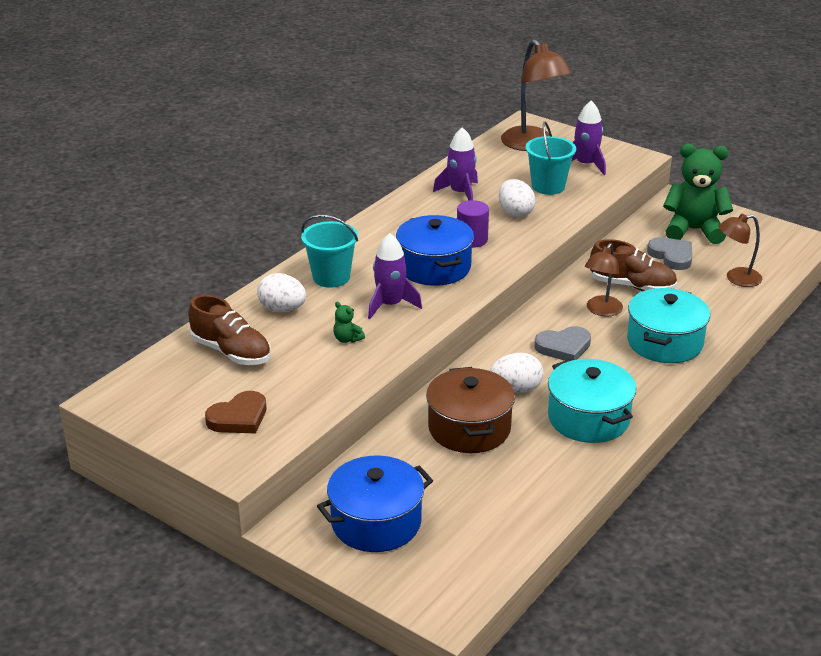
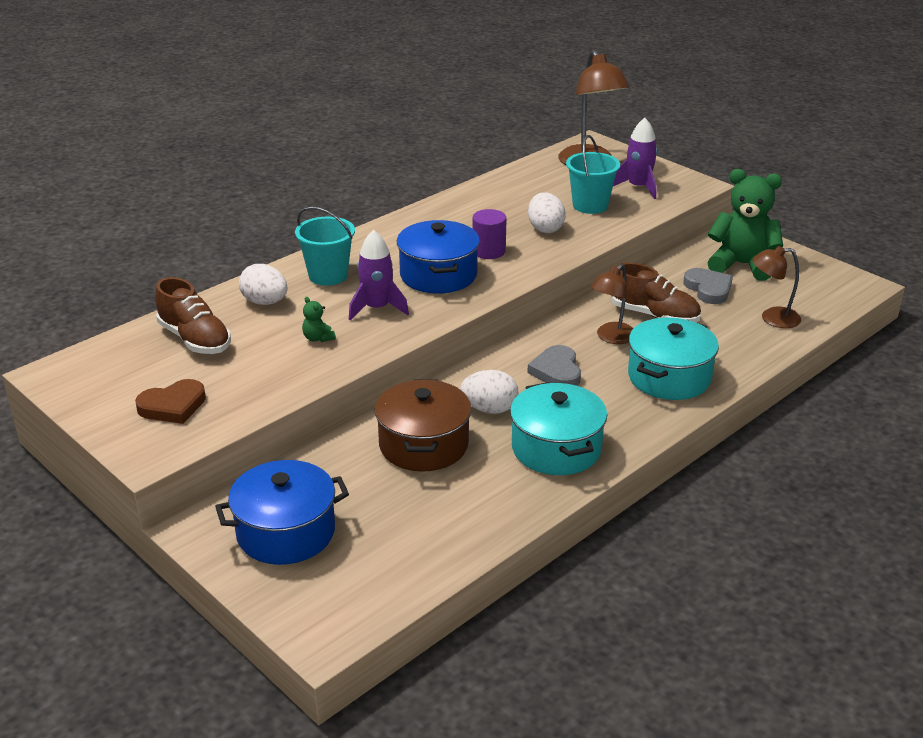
camera: 10 degrees right, 0 degrees up
purple rocket [433,127,478,201] -> none
grey heart [534,326,591,361] -> grey heart turned 90 degrees clockwise [527,345,581,386]

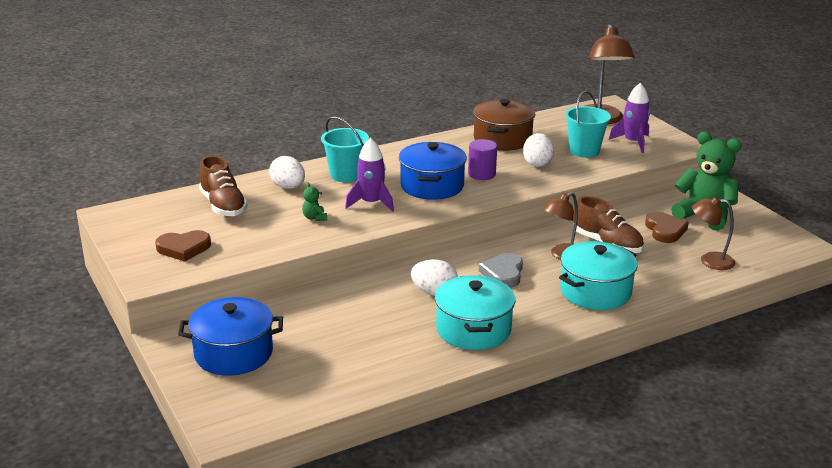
camera: 15 degrees right, 5 degrees down
brown pot [375,379,471,472] -> brown pot moved to [473,99,535,151]
grey heart [683,268,733,304] -> brown heart [645,212,689,243]

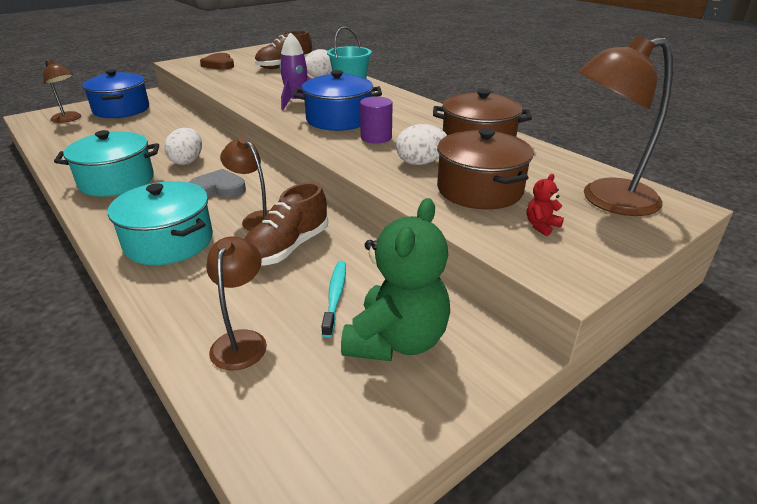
camera: 80 degrees right, 5 degrees up
green teddy bear [302,183,327,221] -> none
turquoise bucket [565,91,611,158] -> brown pot [437,128,533,209]
purple rocket [609,83,650,153] -> red teddy bear [526,174,564,236]
brown heart [645,212,689,243] -> turquoise toothbrush [321,261,346,338]
none -> brown lamp [43,59,81,123]

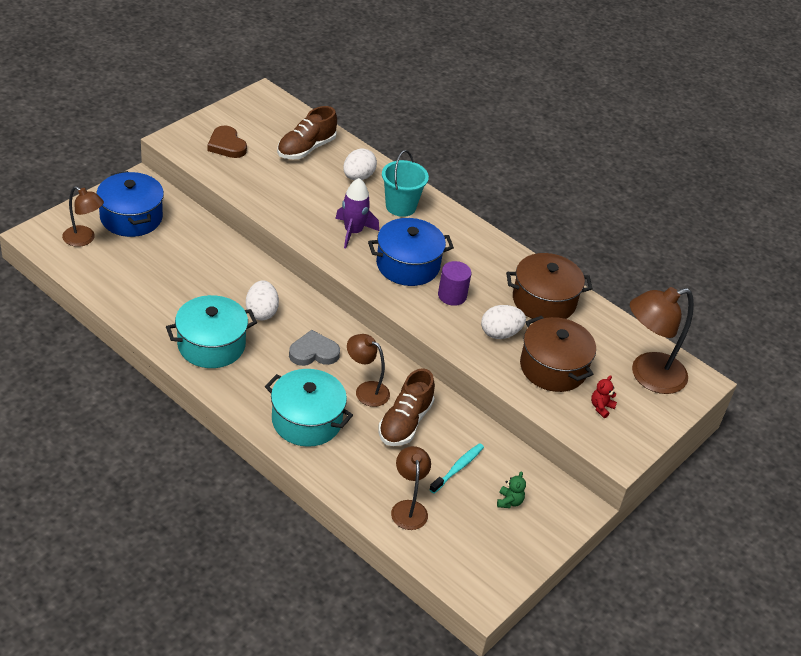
camera: 15 degrees left, 10 degrees up
turquoise toothbrush [321,261,346,338] -> turquoise toothbrush turned 45 degrees clockwise [429,443,484,494]
green teddy bear [341,198,450,361] -> green teddy bear [497,471,526,508], size x0.40

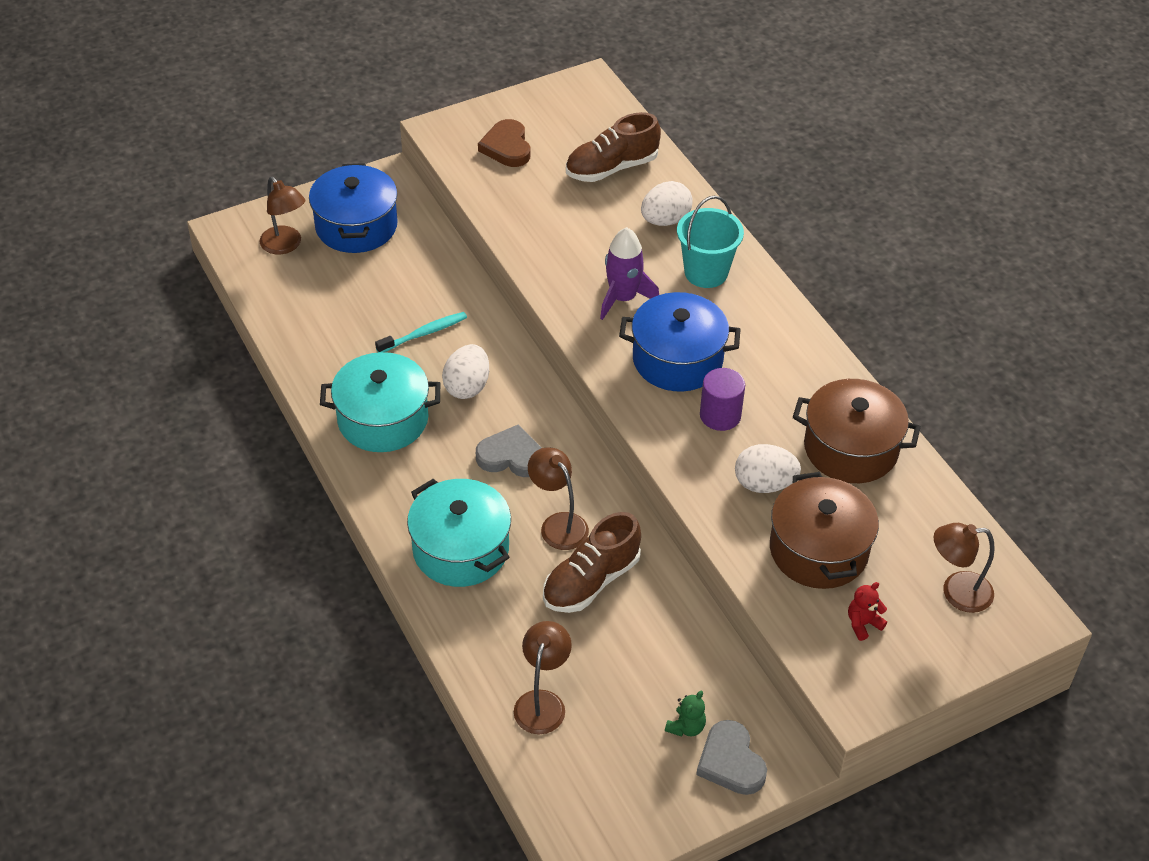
camera: 25 degrees right, 5 degrees up
turquoise toothbrush [429,443,484,494] -> turquoise toothbrush moved to [375,312,467,353]
brown lamp [630,287,694,394] -> brown lamp [934,523,995,613], size x0.60
none -> grey heart [696,720,767,795]

